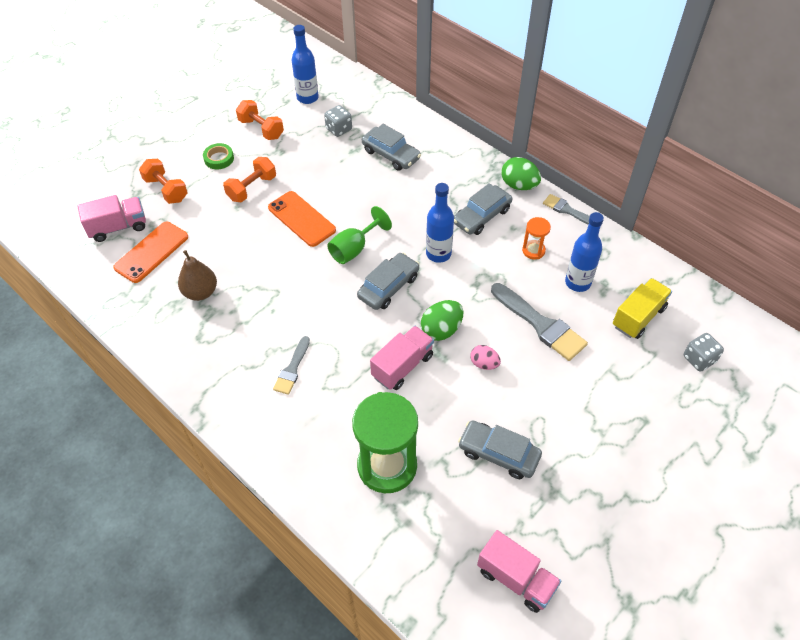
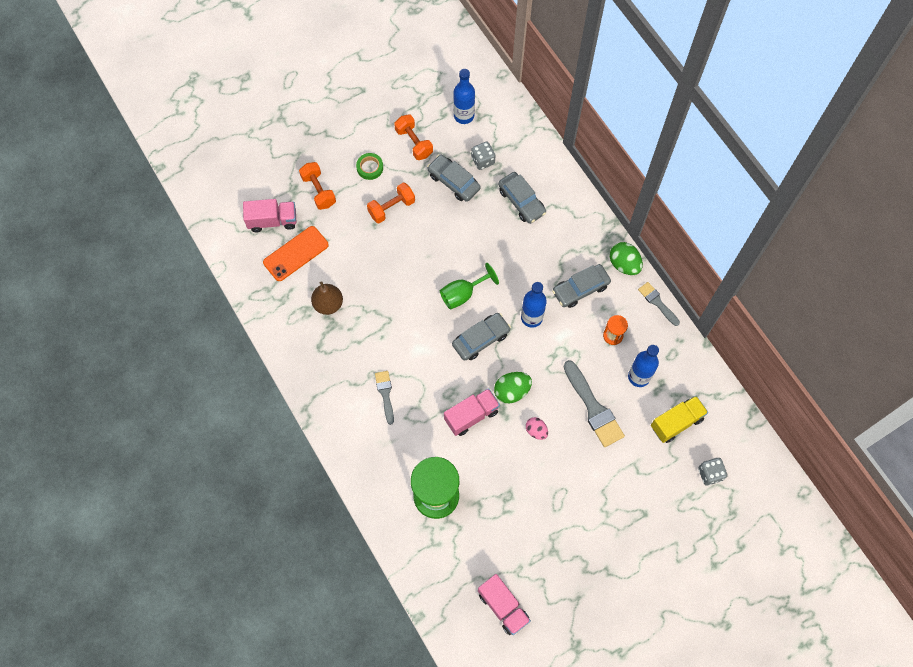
camera: 15 degrees right, 15 degrees up
orange phone [268,191,336,247] -> none
grey brush [273,336,310,395] -> grey brush turned 135 degrees clockwise [375,371,394,425]
grey car [458,420,542,479] -> grey car moved to [427,155,481,202]

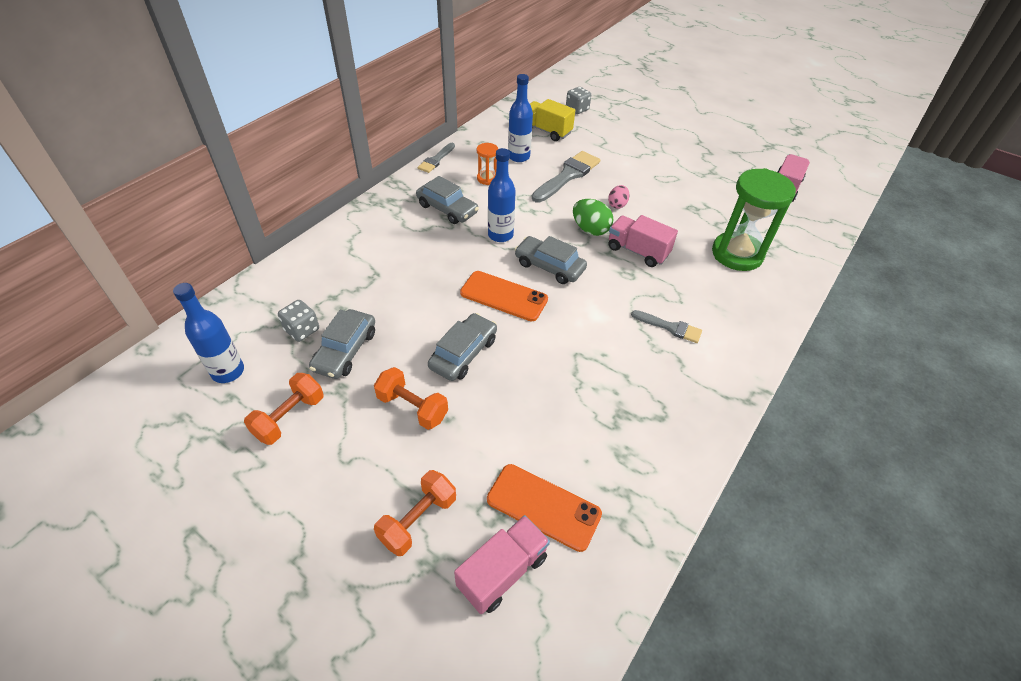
camera: 115 degrees left, 20 degrees down
pink truck [243,199,296,232] -> pink truck turned 75 degrees clockwise [454,515,550,614]
brown pear [311,281,343,315] -> none
green tape [356,153,383,180] -> none
grey brush [375,371,394,425] -> grey brush turned 120 degrees counterclockwise [631,310,702,343]
green goblet [440,263,499,310] -> orange phone [460,271,548,321]
grey car [498,172,546,224] -> grey car moved to [428,313,497,381]
green egg [610,242,643,275] -> none

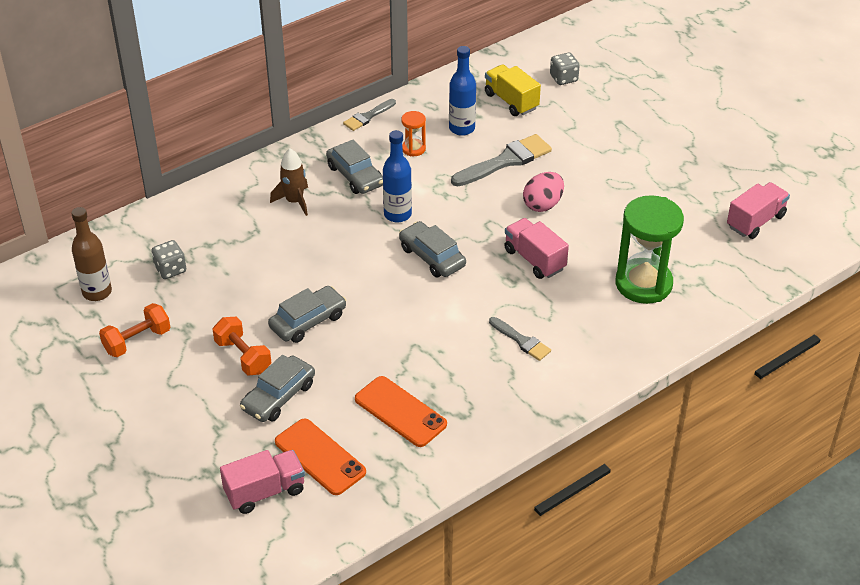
camera: 20 degrees right, 5 degrees down
blue bottle [173,283,244,383] -> brown bottle [71,207,112,301]
grey car [309,309,375,379] -> grey car moved to [240,355,315,422]
orange dumbbell [374,470,456,556] -> none
orange phone [460,271,548,321] -> orange phone moved to [355,376,447,447]
green egg [573,199,614,236] -> none
pink egg [608,185,630,209] -> pink egg [523,172,564,212], size x1.56
none -> brown rocket [270,148,308,216]

